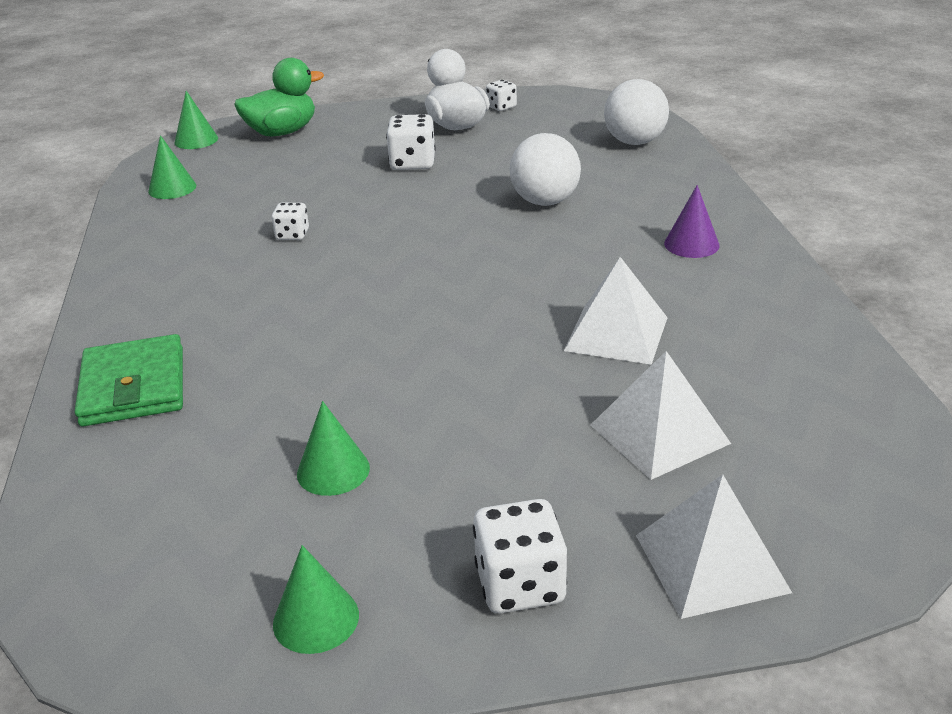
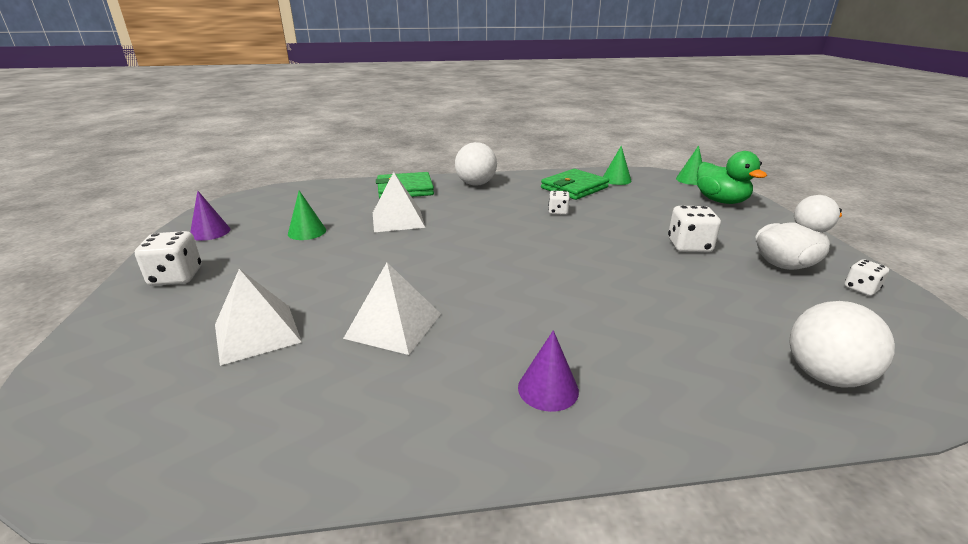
camera: 90 degrees right, 5 degrees down
green cone [273,545,359,654] -> purple cone [190,191,231,241]
white ball [510,133,581,206] -> white ball moved to [455,142,497,186]
white pyramid [636,474,792,619] -> white pyramid moved to [373,172,425,232]
none -> green wallet [541,169,609,200]

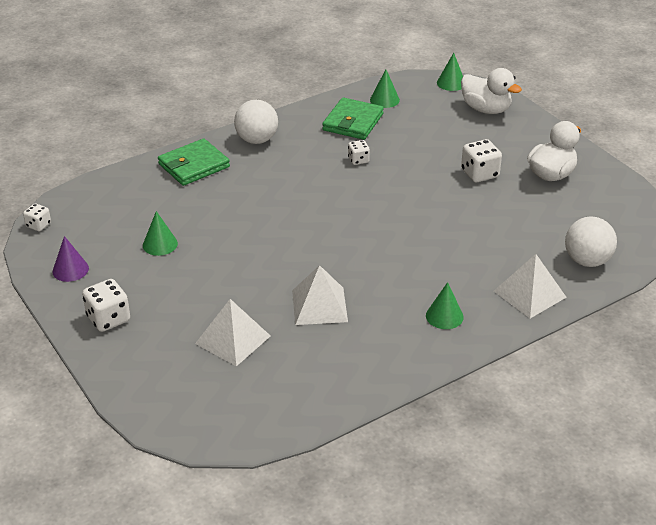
camera: 25 degrees left, 10 degrees up
white pyramid [373,172,425,232] -> white pyramid moved to [494,254,566,318]
purple cone [518,330,579,412] -> green cone [426,282,464,329]
green duck [697,151,767,204] -> white duck [461,68,522,114]
white dice [844,259,889,296] -> white dice moved to [23,203,51,231]

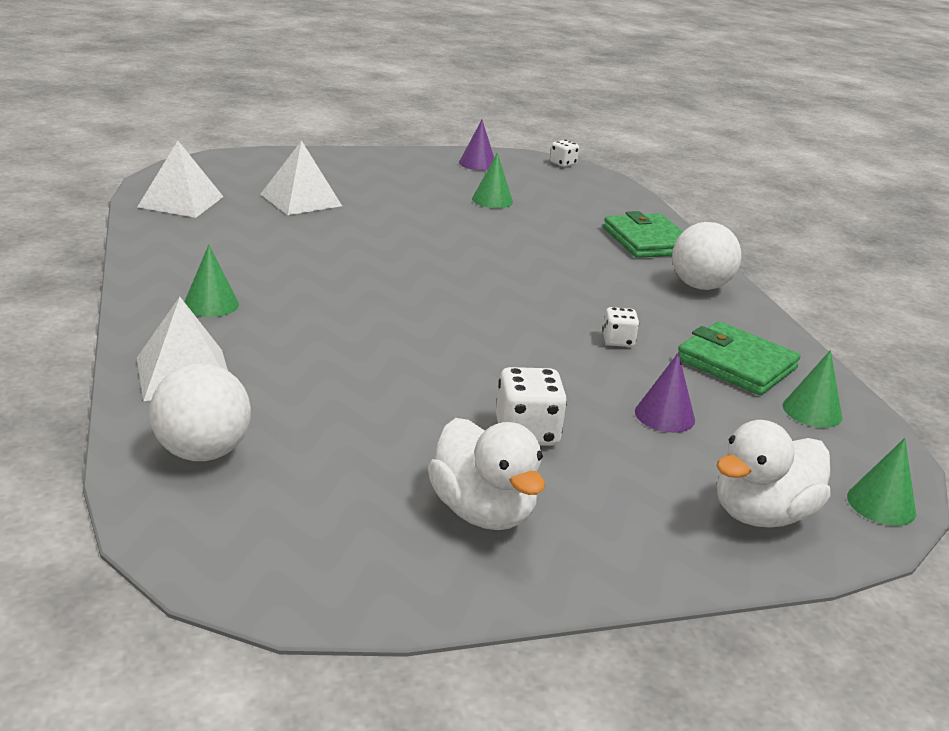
camera: 105 degrees right, 10 degrees down
white dice [82,279,130,332] -> none
white pyramid [292,265,348,325] -> white pyramid moved to [138,141,223,218]
none -> purple cone [635,353,695,433]

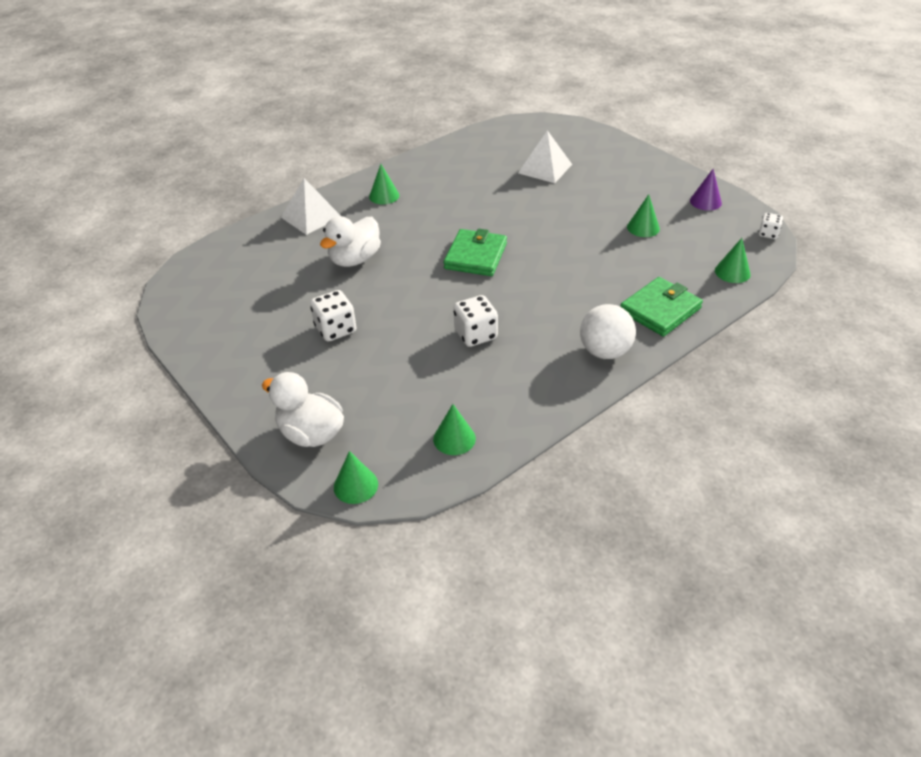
camera: 70 degrees right, 15 degrees up
white pyramid [138,141,223,218] -> none
white ball [149,363,251,461] -> none
white duck [428,418,545,530] -> white duck moved to [320,216,381,267]
white dice [602,307,639,347] -> white dice [453,295,498,347], size x1.66
purple cone [635,353,695,433] -> none
green wallet [678,321,801,395] -> green wallet moved to [444,229,507,276]
none -> green cone [715,238,751,283]

